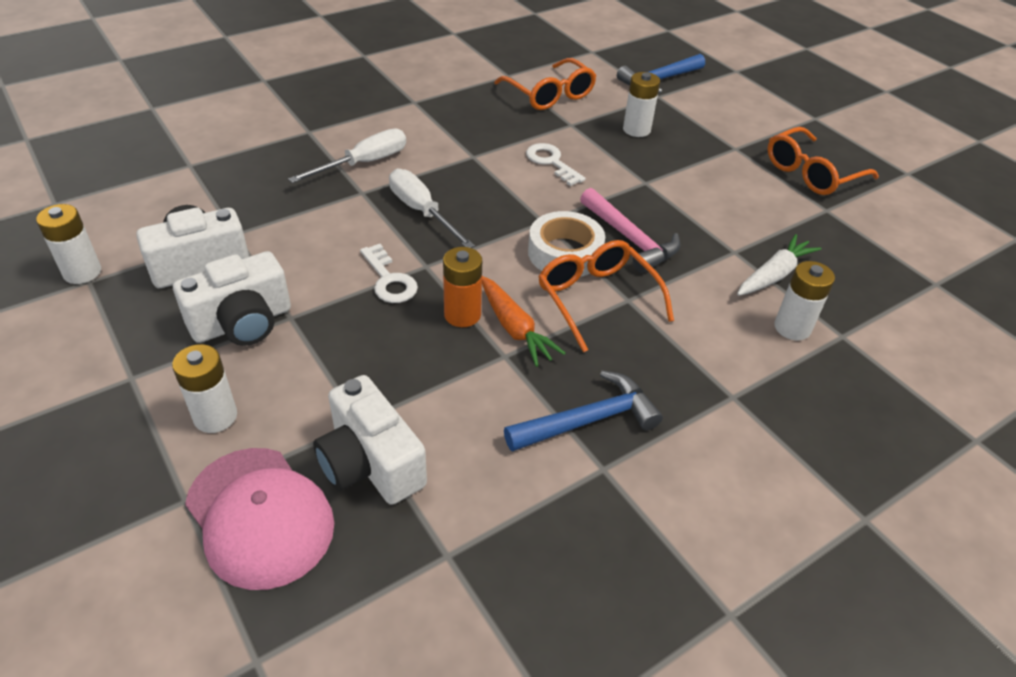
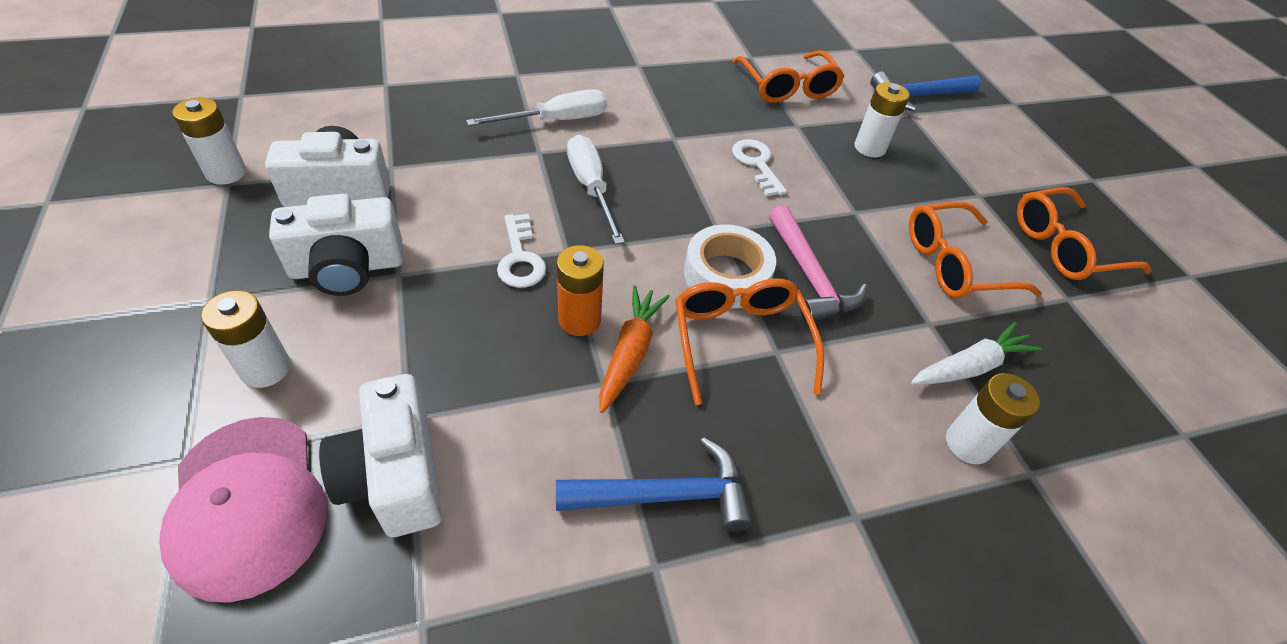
camera: 15 degrees right, 5 degrees up
orange carrot [482,276,566,367] -> orange carrot turned 150 degrees counterclockwise [599,285,670,413]
none -> orange glasses [909,202,1042,299]

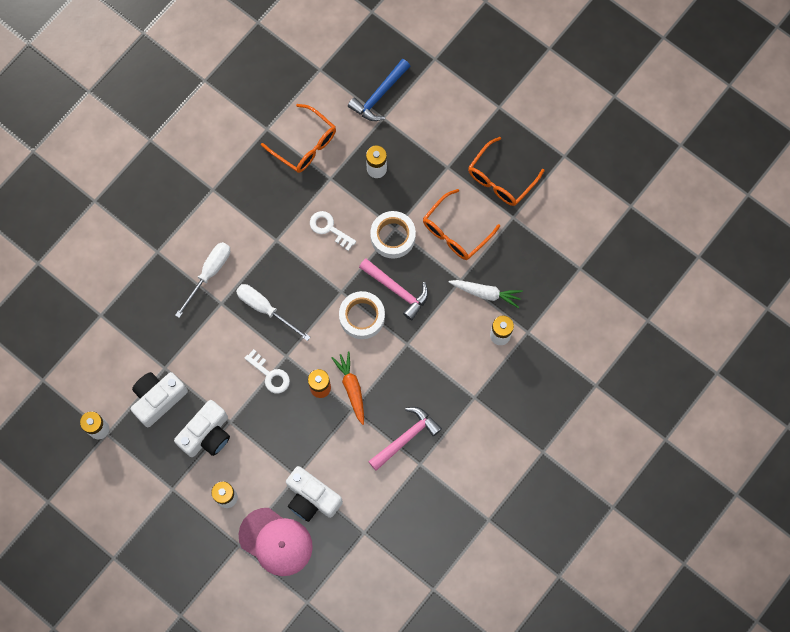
camera: 30 degrees left, 25 degrees up
blue hammer [556,437,752,532] -> pink hammer [368,407,442,471]
orange glasses [675,279,824,405] -> none
white carrot [911,322,1042,385] -> white carrot turned 75 degrees clockwise [449,280,523,308]
none -> white tape [370,211,416,258]

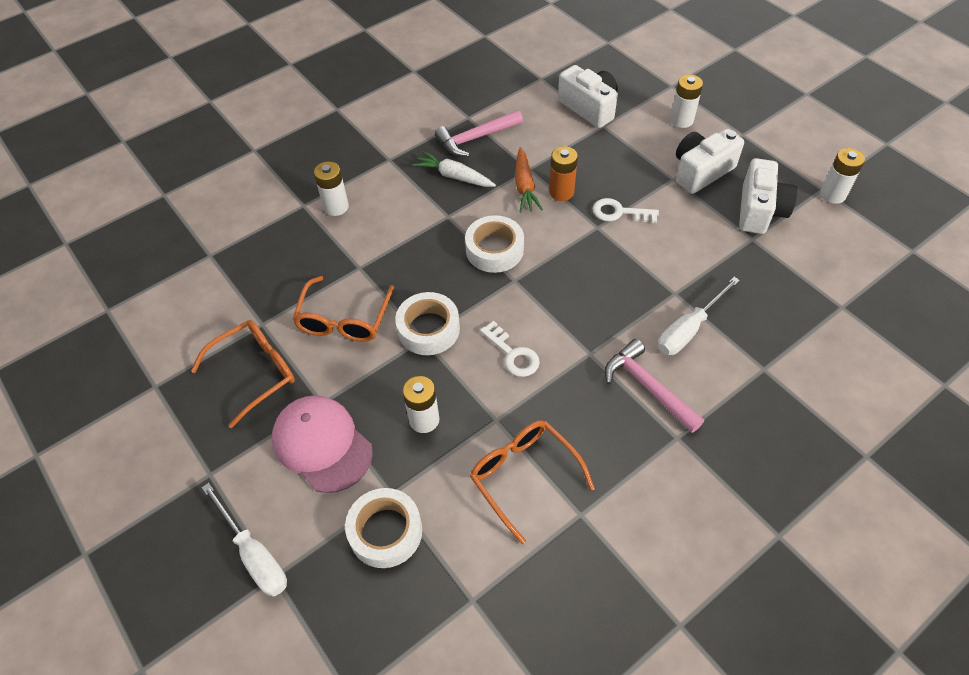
camera: 165 degrees left, 20 degrees down
white camera [131,372,188,427] -> white camera turned 45 degrees counterclockwise [739,158,797,234]
white screwdriver [236,284,310,341] -> white screwdriver moved to [202,483,287,597]
pink cap [239,508,313,576] -> pink cap moved to [272,395,373,493]
white key [244,349,290,393] -> white key turned 45 degrees counterclockwise [593,198,659,223]
blue hammer [348,59,410,121] -> white tape [345,488,422,568]
pink hammer [359,258,428,320] -> pink hammer moved to [605,339,704,433]
orange glasses [423,189,500,260] -> orange glasses turned 135 degrees clockwise [292,276,394,342]
white carrot [449,280,523,308] -> white carrot moved to [412,151,496,187]

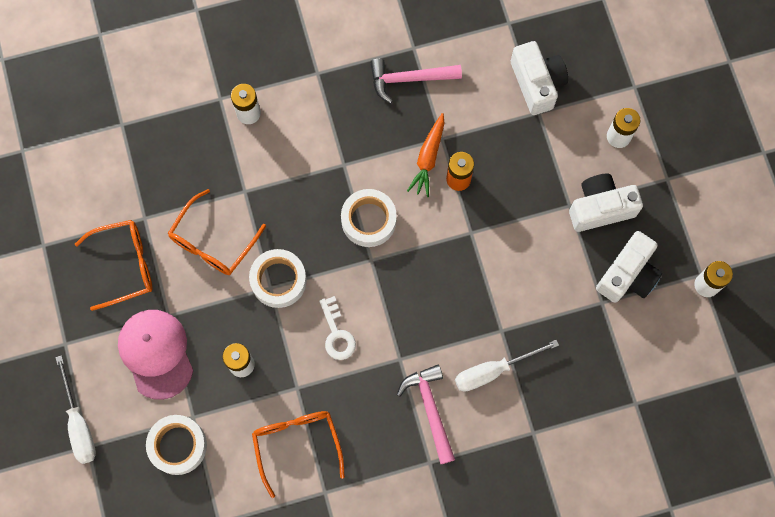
camera: 20 degrees right, 20 degrees up
white carrot [412,151,496,187] -> none
white key [593,198,659,223] -> none

